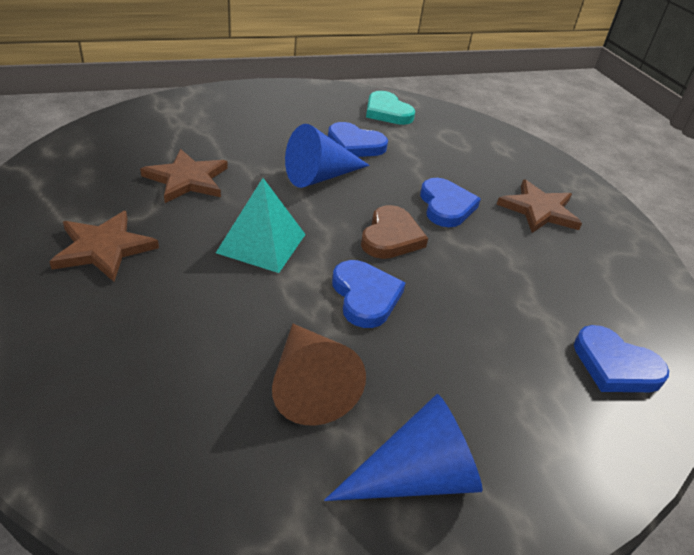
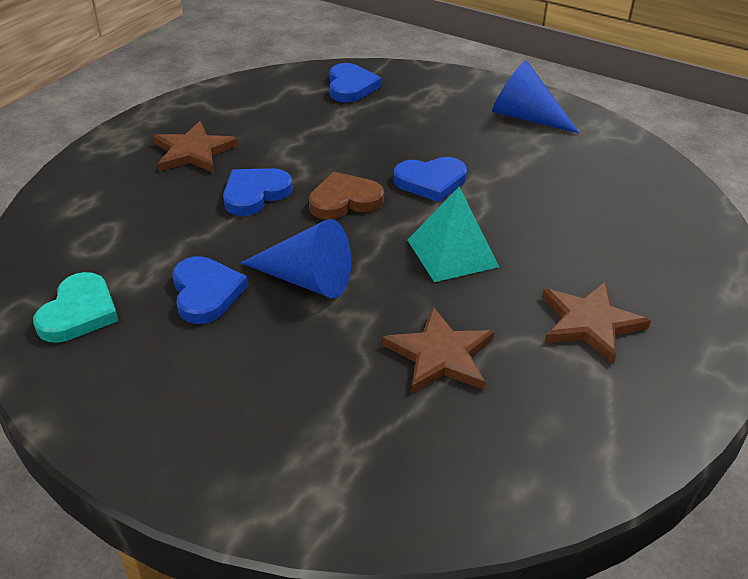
camera: 125 degrees left, 0 degrees up
brown cone [272,324,366,426] -> none
blue heart [332,260,405,328] -> blue heart turned 135 degrees counterclockwise [394,157,467,202]

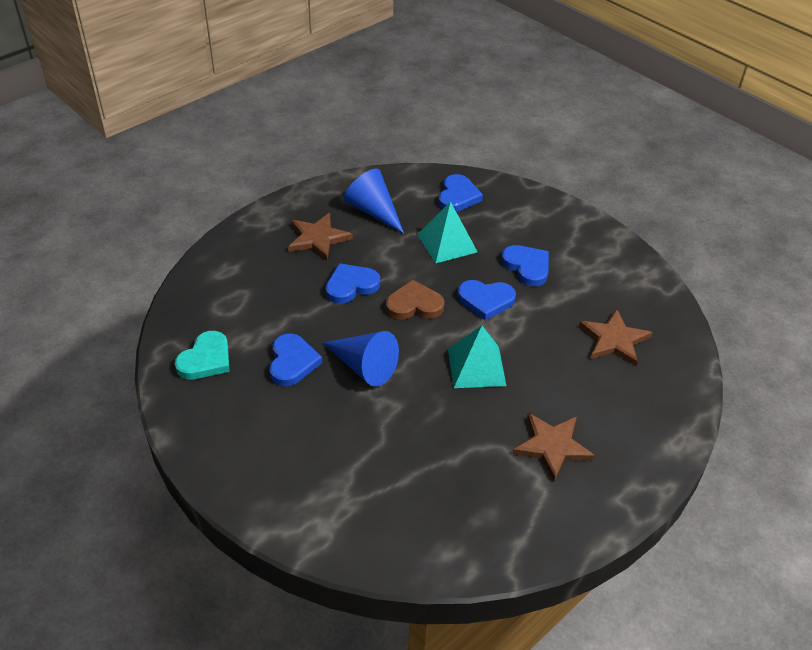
camera: 15 degrees right, 5 degrees up
brown star [382,307,495,394] -> brown star moved to [579,309,653,366]
blue cone [492,60,580,134] -> blue cone moved to [344,169,404,234]
none -> turquoise pyramid [417,202,478,263]
none -> blue heart [501,245,549,286]

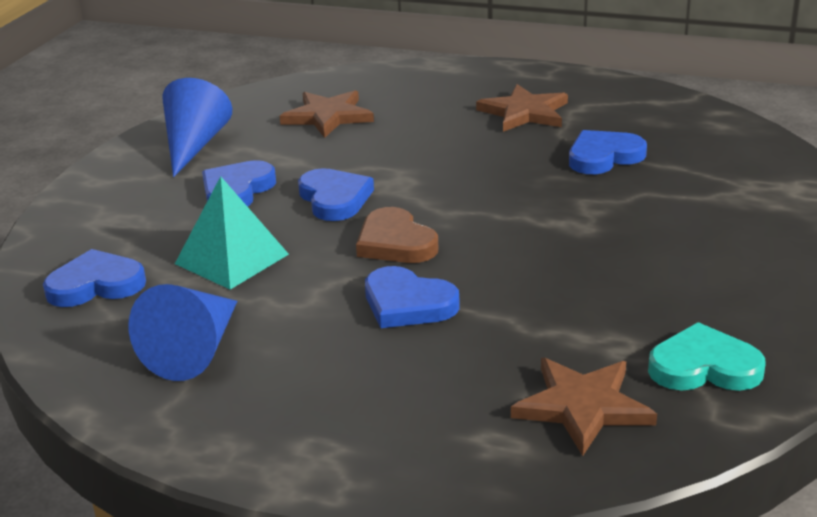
camera: 115 degrees left, 15 degrees down
blue heart [269,333,322,386] -> blue heart moved to [569,130,647,174]
brown star [288,213,353,260] -> brown star moved to [511,358,657,456]
blue cone [323,331,399,387] -> blue cone moved to [162,78,232,177]
turquoise pyramid [448,326,506,388] -> none

